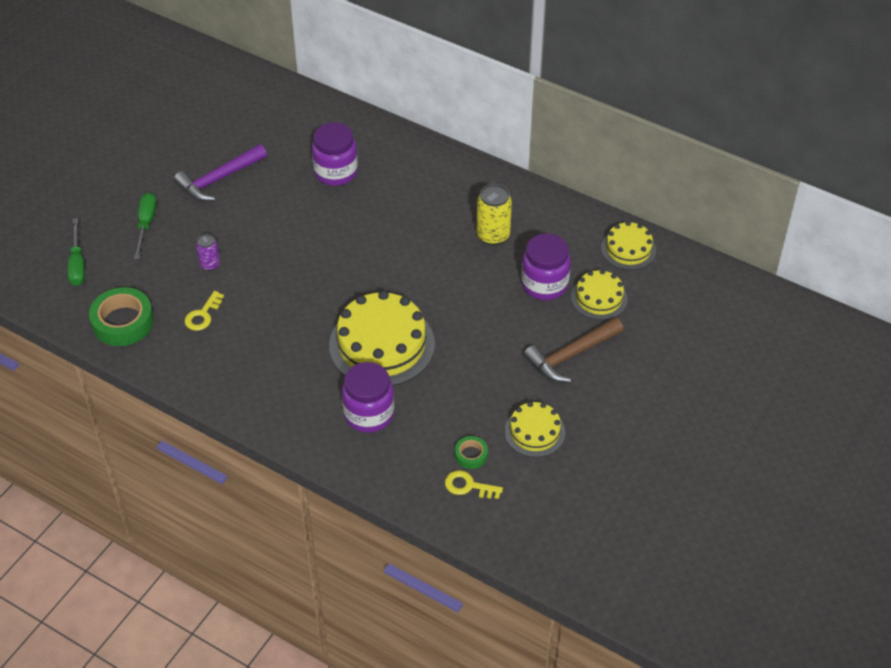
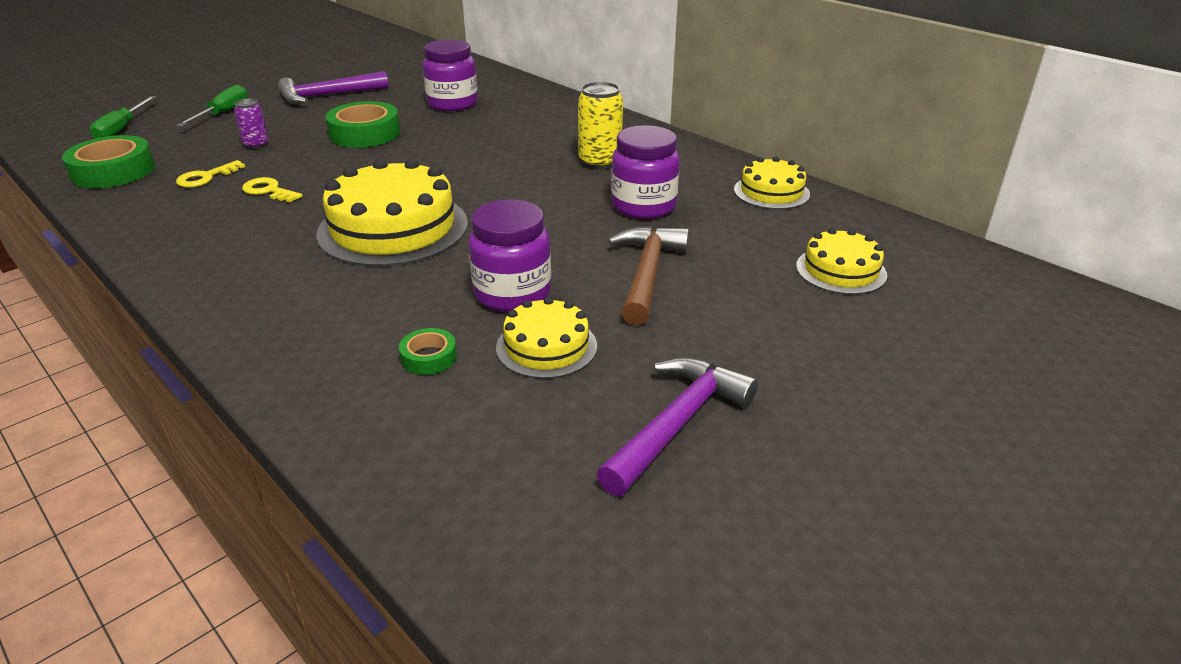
camera: 15 degrees right, 15 degrees down
purple jar [342,362,394,433] -> purple jar moved to [468,200,551,312]
yellow key [445,470,503,499] -> yellow key moved to [242,177,302,202]
brown hammer [523,317,623,382] -> brown hammer turned 120 degrees clockwise [608,226,689,325]
yellow cake [571,269,628,320] -> yellow cake moved to [796,228,887,295]
none -> green tape [325,101,400,148]
none -> purple hammer [597,357,758,496]

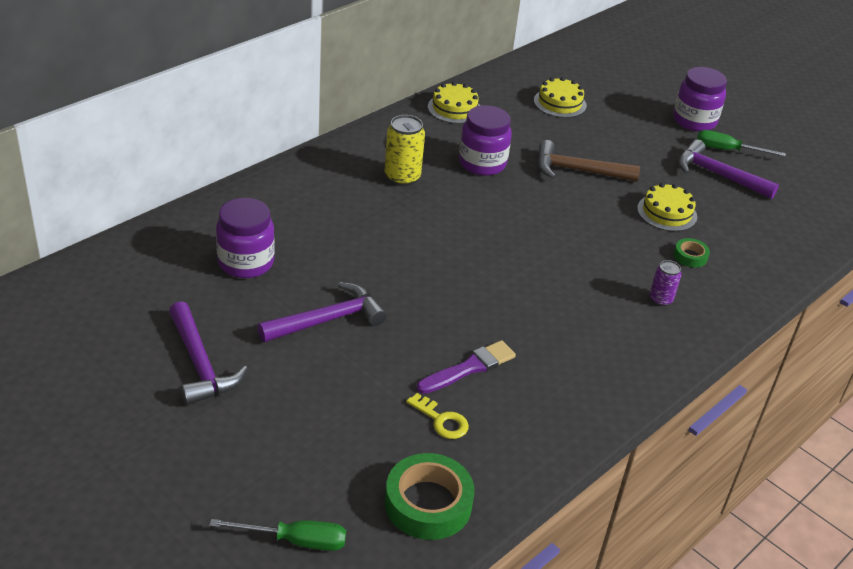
camera: 95 degrees left, 5 degrees up
green screwdriver [176,85,248,127] -> green screwdriver moved to [697,130,786,157]
purple can [234,98,269,149] -> purple can moved to [650,260,681,306]
yellow key [242,177,302,202] -> purple brush [417,340,516,394]
yellow cake [316,158,468,267] -> none
green tape [325,101,400,148] -> purple hammer [257,282,387,342]
purple jar [468,200,551,312] -> purple jar moved to [673,67,727,132]

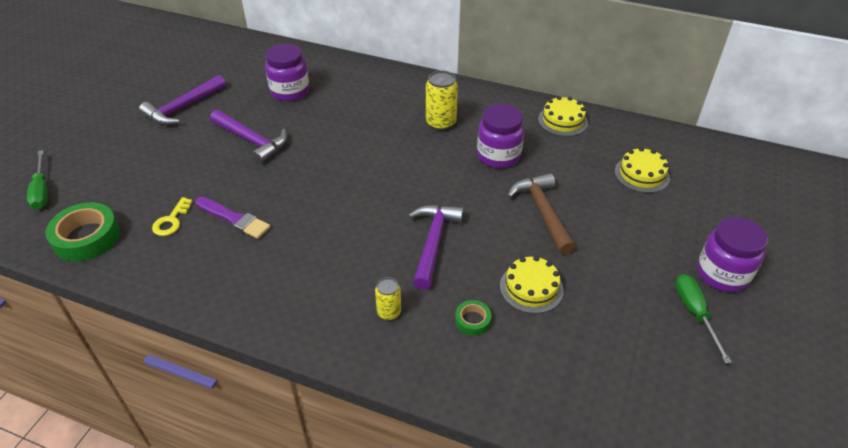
camera: 70 degrees right, 5 degrees up
purple can [650,260,681,306] -> yellow can [375,277,401,321]
purple hammer [678,139,779,199] -> purple hammer moved to [408,205,464,290]

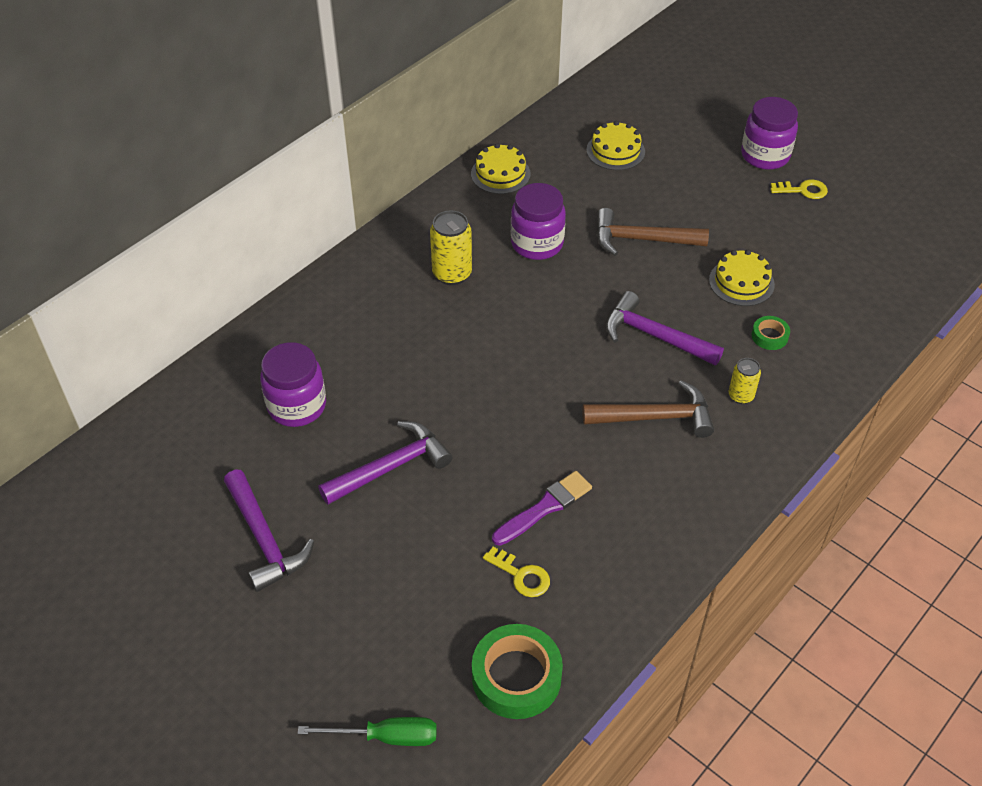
camera: 70 degrees left, 5 degrees up
green screwdriver [675,274,732,364] -> yellow key [771,179,828,199]
none -> brown hammer [582,380,714,438]

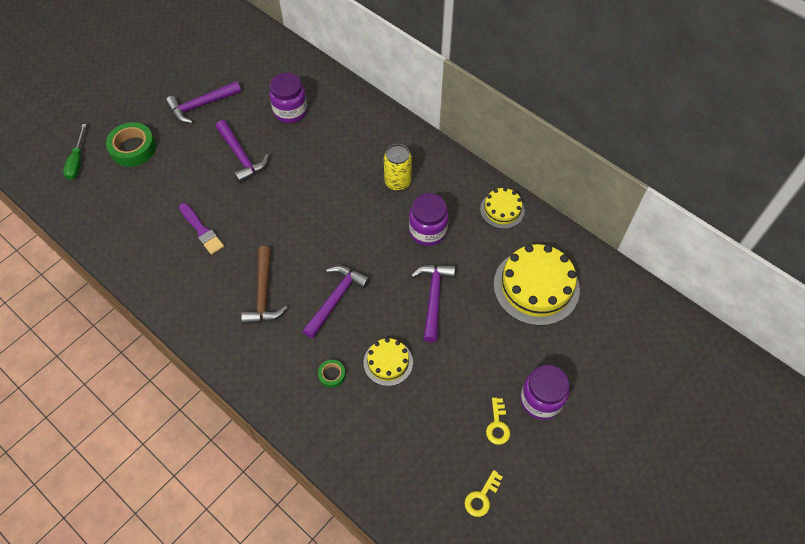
camera: 90 degrees right, 10 degrees up
green tape [472,624,563,719] -> green tape moved to [106,122,156,167]
yellow key [483,547,550,597] -> yellow key moved to [465,470,502,517]
yellow cake [586,121,645,170] -> yellow cake [493,244,580,326], size x1.83
brown hammer [596,208,709,256] -> purple hammer [411,265,455,342]
yellow can [729,358,761,404] -> none

